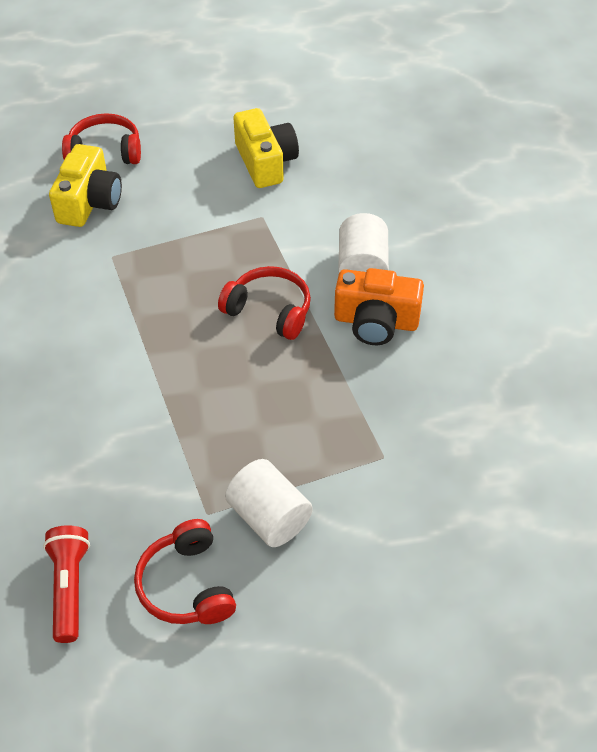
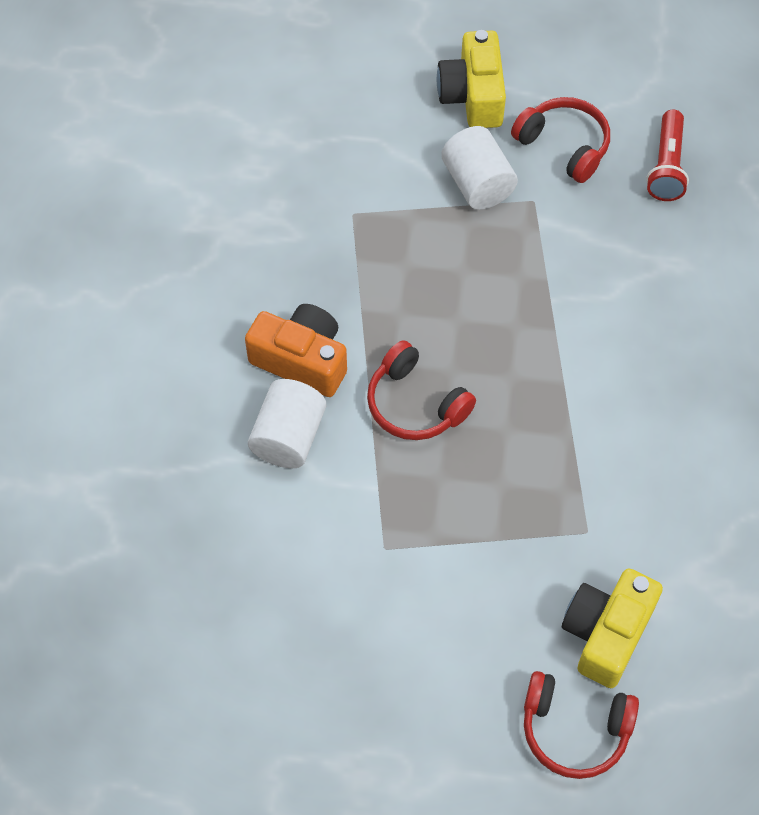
camera: 165 degrees left, 10 degrees up
red headphones [134,519,236,624] -> red headphones turned 45 degrees counterclockwise [511,97,610,183]
yellow camera [234,108,299,188] -> yellow camera moved to [437,30,506,128]

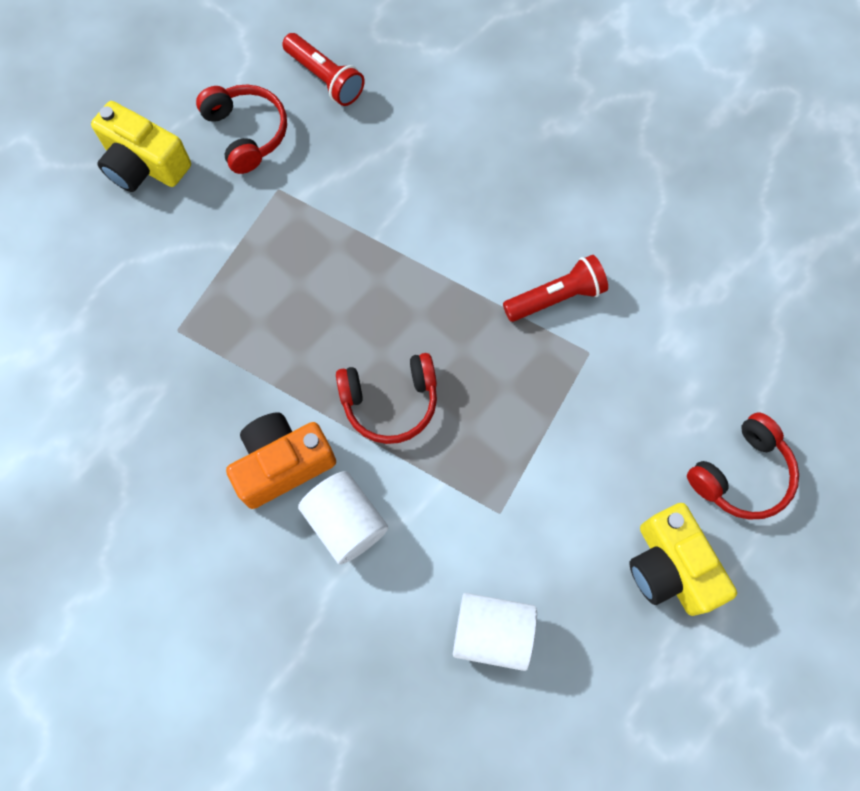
camera: 55 degrees left, 10 degrees up
white cylinder [441,126,518,210] -> white cylinder moved to [453,593,537,671]
red headphones [511,97,610,183] -> red headphones turned 75 degrees clockwise [196,85,287,174]
yellow camera [562,568,663,688] -> yellow camera moved to [629,503,737,616]
none -> red flashlight [503,255,608,322]

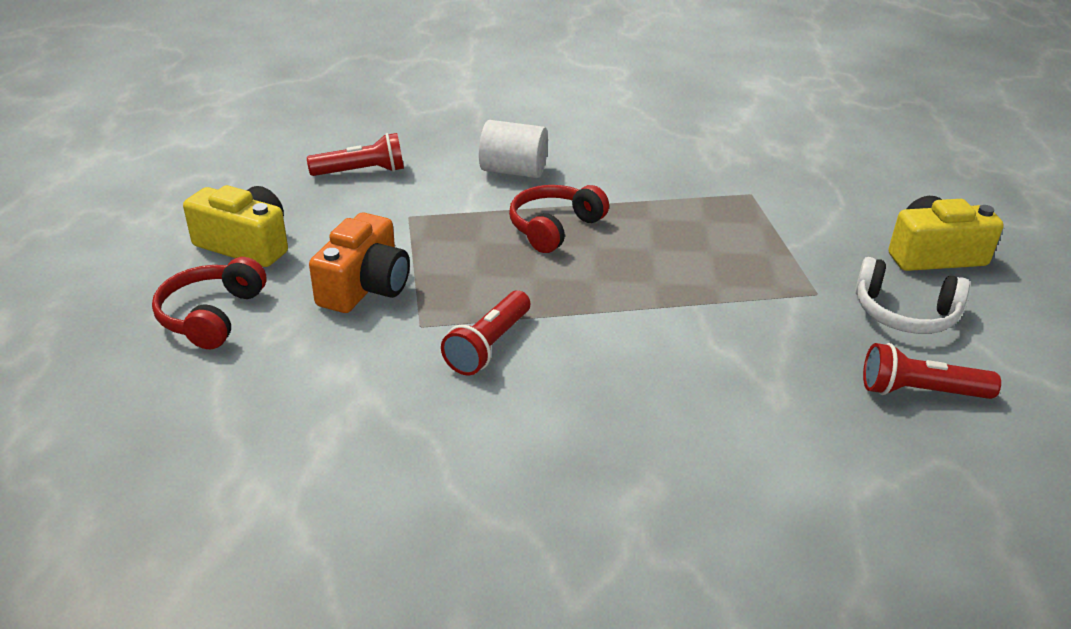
camera: 140 degrees right, 35 degrees down
red headphones [196,85,287,174] -> white headphones [855,257,970,334]
orange camera [226,412,336,509] -> orange camera moved to [309,213,410,313]
white cylinder [453,593,537,671] -> red flashlight [307,133,404,176]

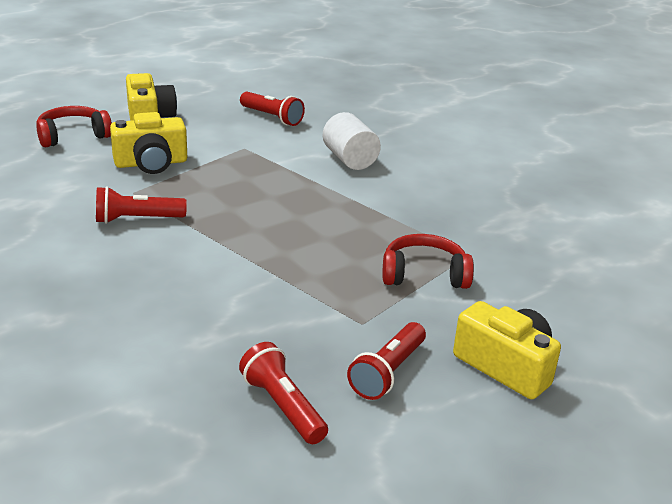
camera: 50 degrees right, 5 degrees down
orange camera [309,213,410,313] -> yellow camera [110,112,187,174]
red headphones [509,185,609,253] -> red headphones moved to [382,234,474,289]
white headphones [855,257,970,334] -> red flashlight [347,322,426,400]

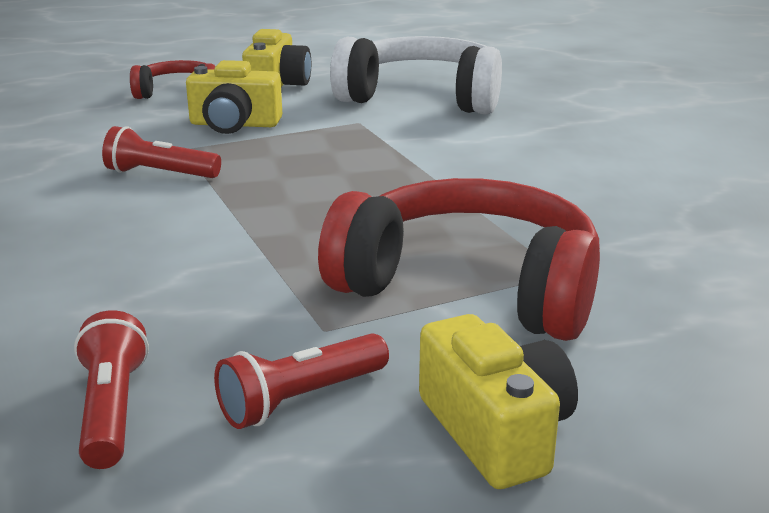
camera: 25 degrees right, 5 degrees down
red flashlight [240,92,305,126] -> white headphones [330,36,502,115]
white cylinder [323,112,381,170] -> none
red headphones [382,234,474,289] -> red headphones [318,178,600,341], size x1.91

